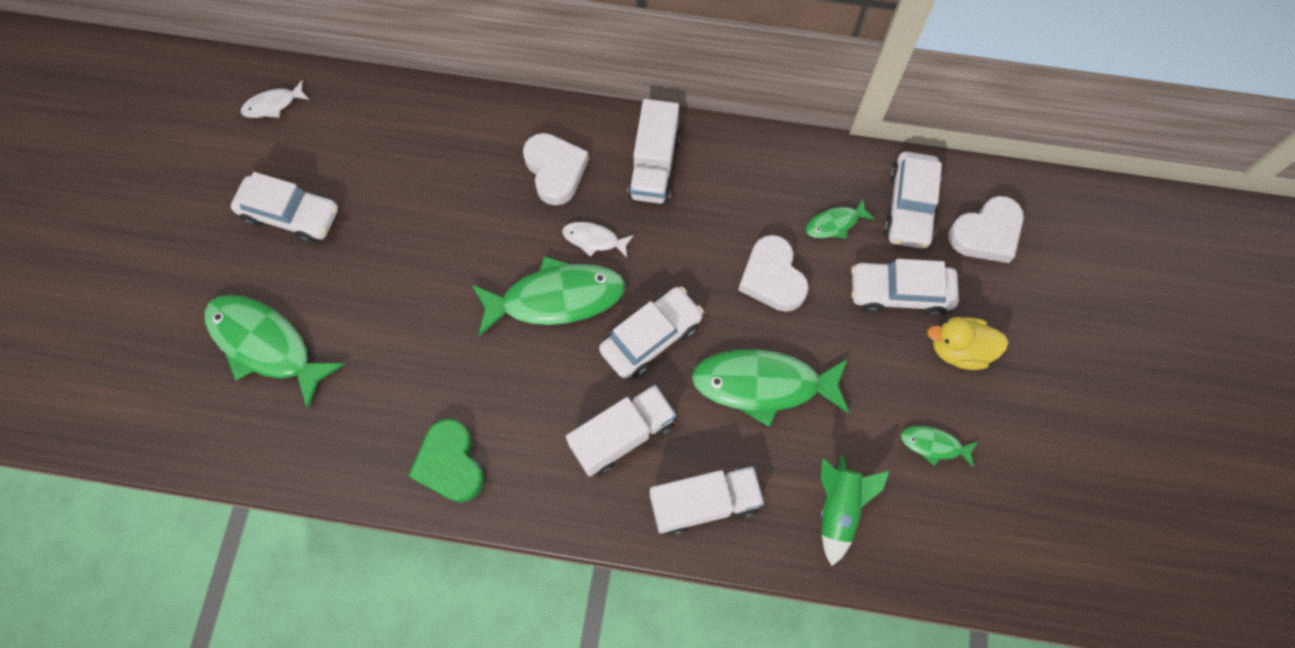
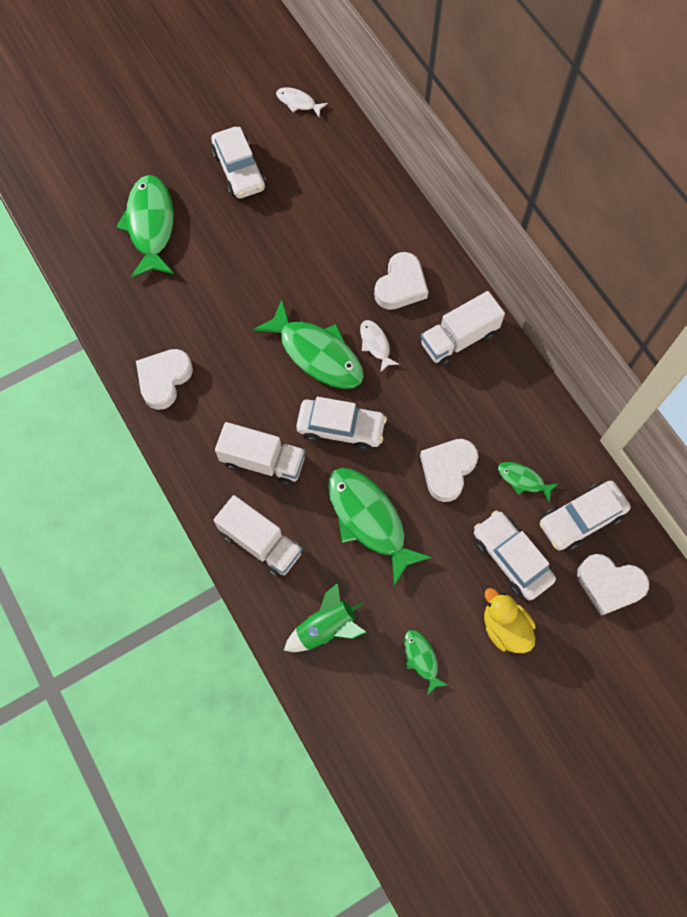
camera: 50 degrees right, 0 degrees up
green heart [408,419,485,503] -> white heart [136,349,193,410]

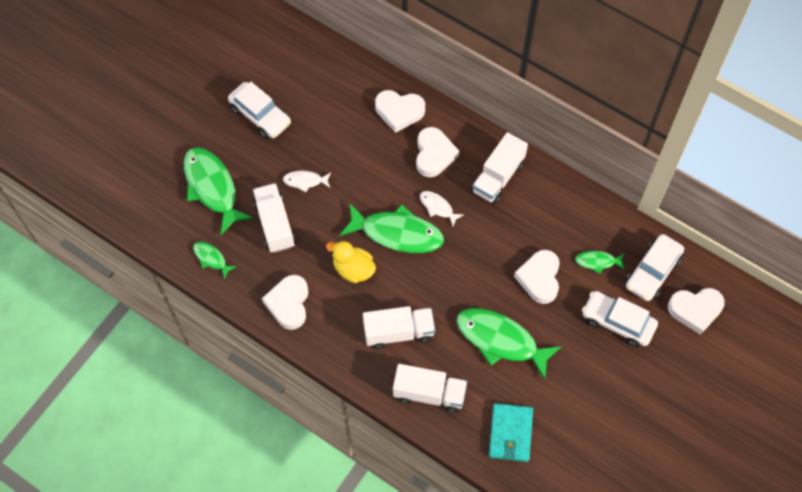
camera: 25 degrees left, 5 degrees down
white fish [276,87,328,117] -> white fish moved to [283,171,331,192]
green rocket [284,583,367,652] -> turquoise wallet [489,403,533,462]
white car [296,397,387,451] -> none
green fish [404,630,449,696] -> green fish moved to [193,242,237,280]
yellow duck [484,588,536,653] -> yellow duck moved to [326,241,376,283]
none -> white truck [253,183,295,253]
none -> white heart [375,90,425,133]

